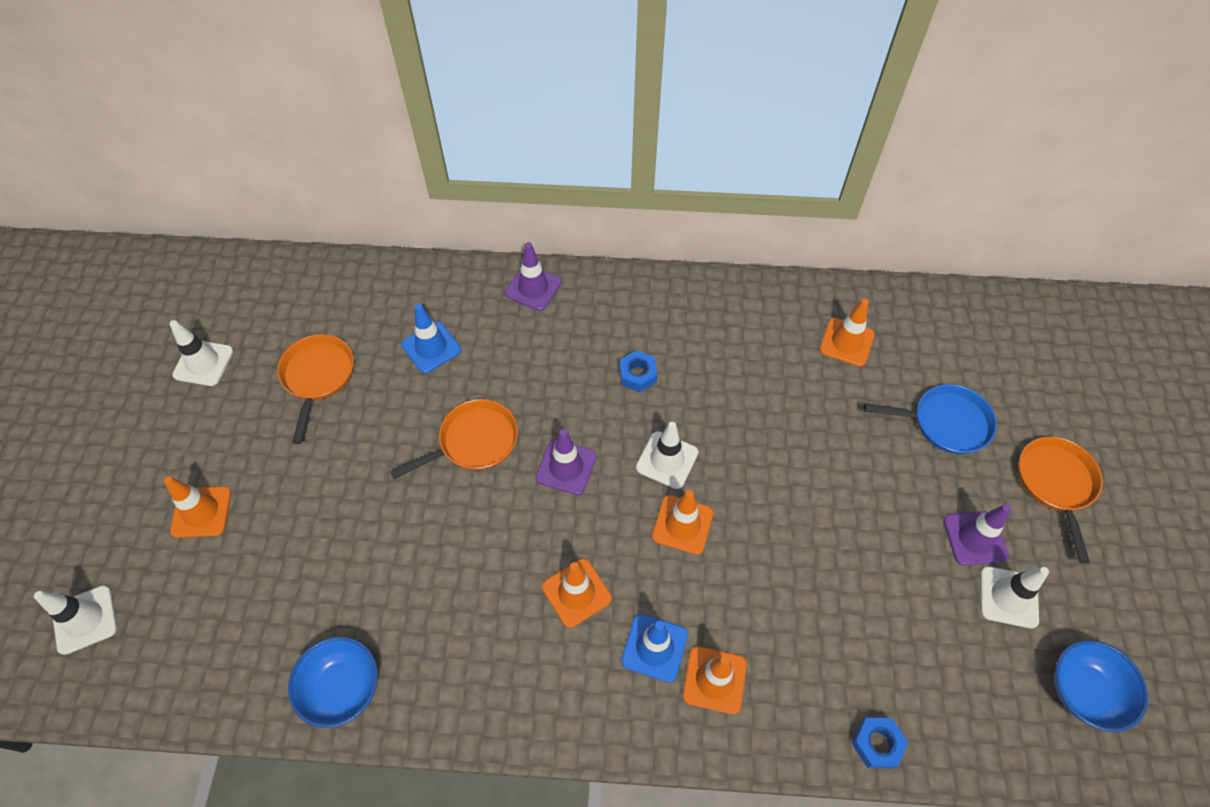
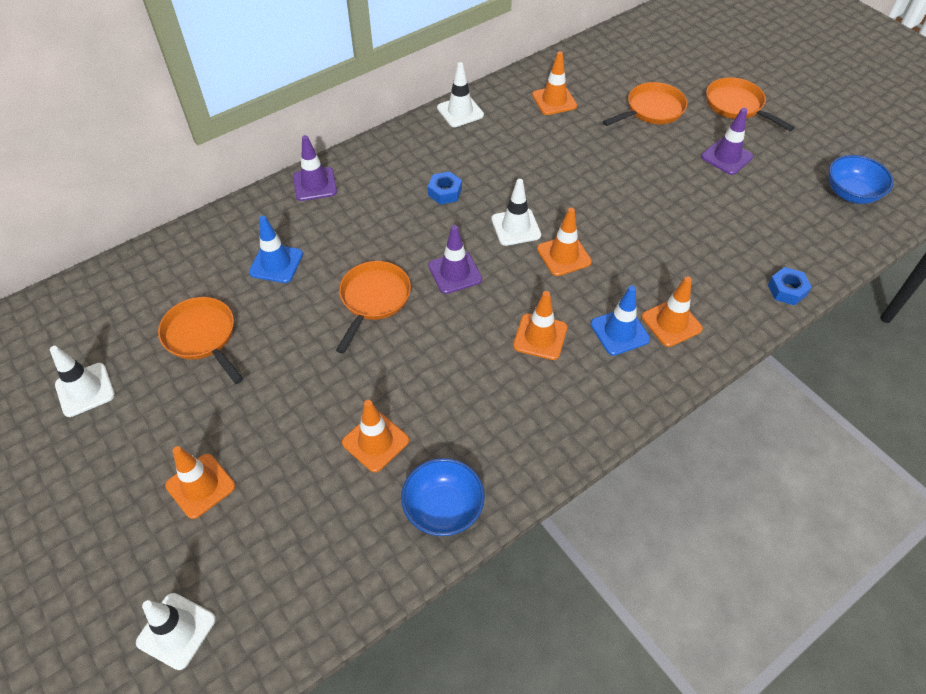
camera: 40 degrees left, 5 degrees down
blue pan [864,384,997,454] -> orange pan [603,82,687,126]
white traffic cone [981,566,1049,629] -> white traffic cone moved to [437,62,484,127]
none -> orange traffic cone [342,400,409,472]

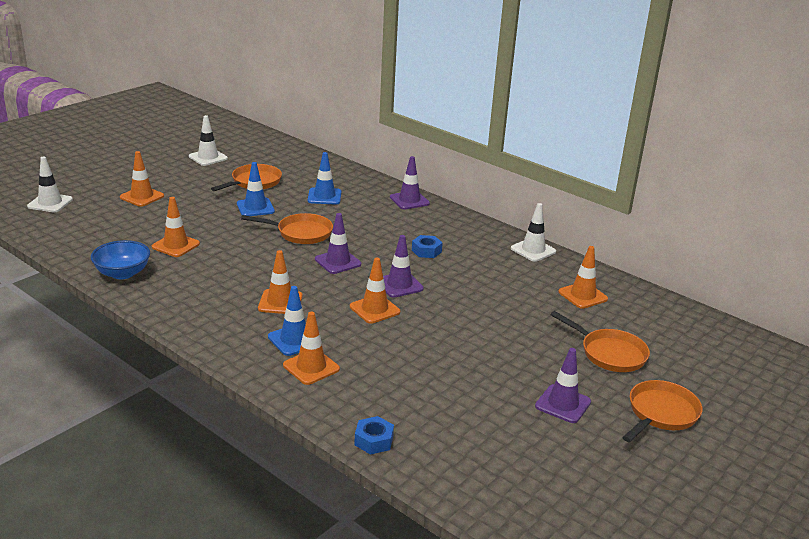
camera: 75 degrees right, 25 degrees down
white traffic cone [491,179,541,246] -> purple traffic cone [383,235,424,298]
blue bowl [829,155,894,204] -> none
none -> blue traffic cone [237,162,275,216]

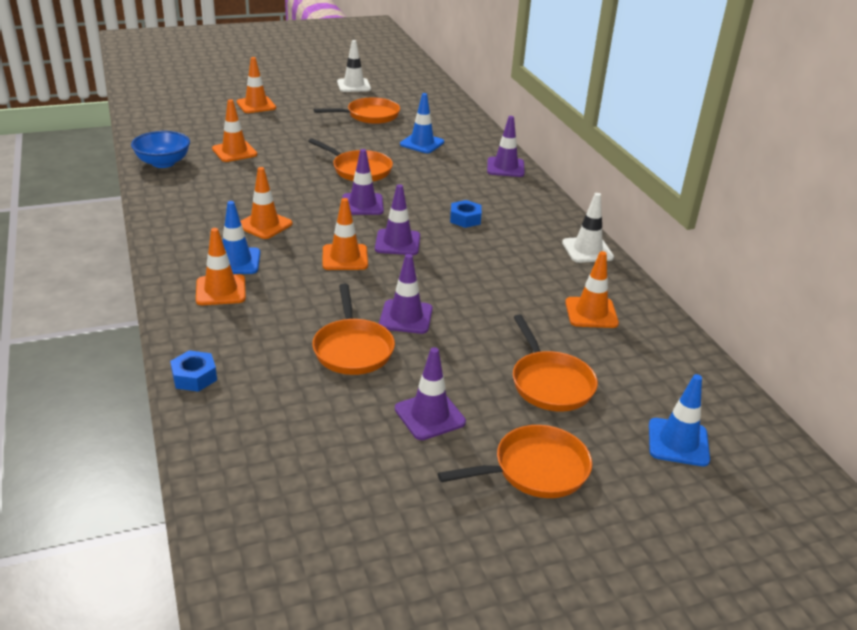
camera: 30 degrees right, 5 degrees up
white traffic cone [27,157,73,212] -> none
blue traffic cone [237,162,275,216] -> blue traffic cone moved to [649,374,710,466]
none -> orange pan [312,284,395,375]
none -> purple traffic cone [379,254,433,334]

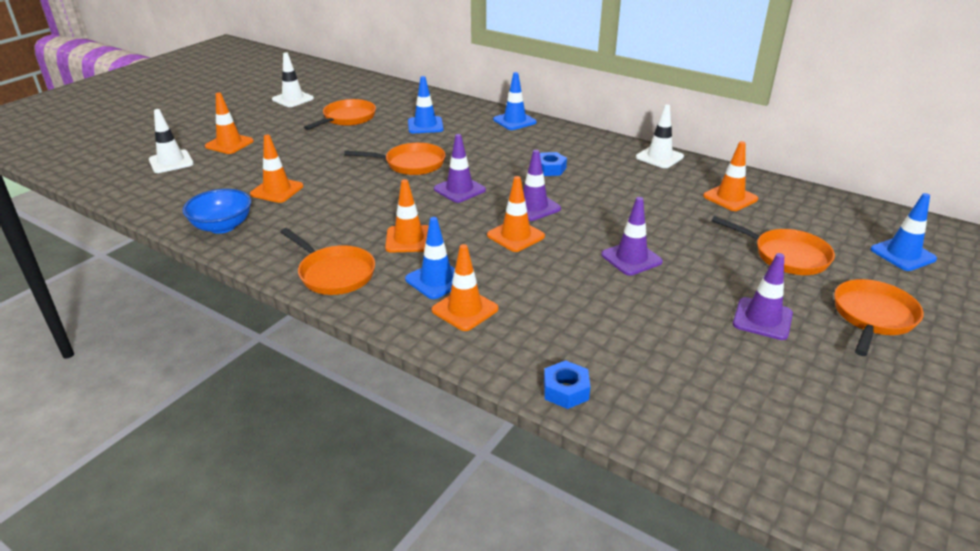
camera: 35 degrees left, 0 degrees up
orange pan [312,284,395,375] -> orange pan moved to [280,228,375,295]
purple traffic cone [487,116,525,177] -> blue traffic cone [493,72,536,130]
none -> white traffic cone [149,109,194,173]

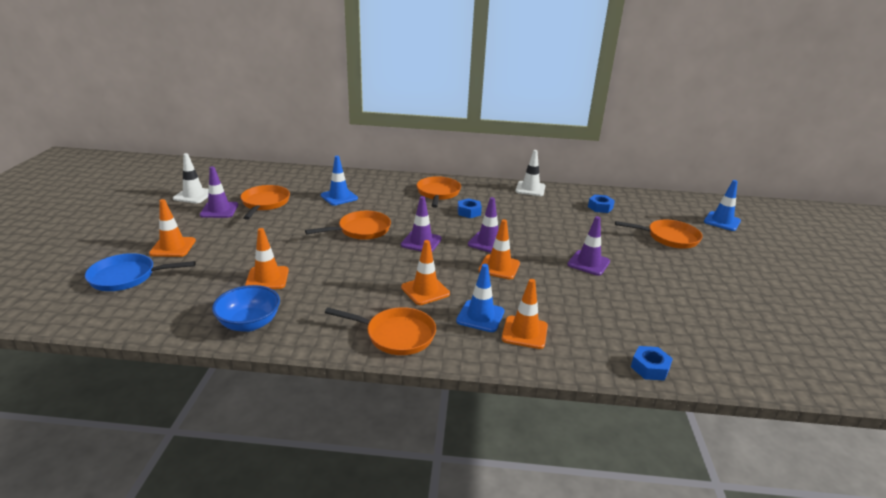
camera: 30 degrees left, 5 degrees down
white traffic cone [149,109,194,173] -> blue pan [85,253,195,291]
blue traffic cone [493,72,536,130] -> none
orange traffic cone [703,141,758,211] -> blue nut [588,195,615,213]
purple traffic cone [733,253,793,340] -> purple traffic cone moved to [200,166,238,218]
orange pan [834,279,924,356] -> orange pan moved to [416,176,461,208]

